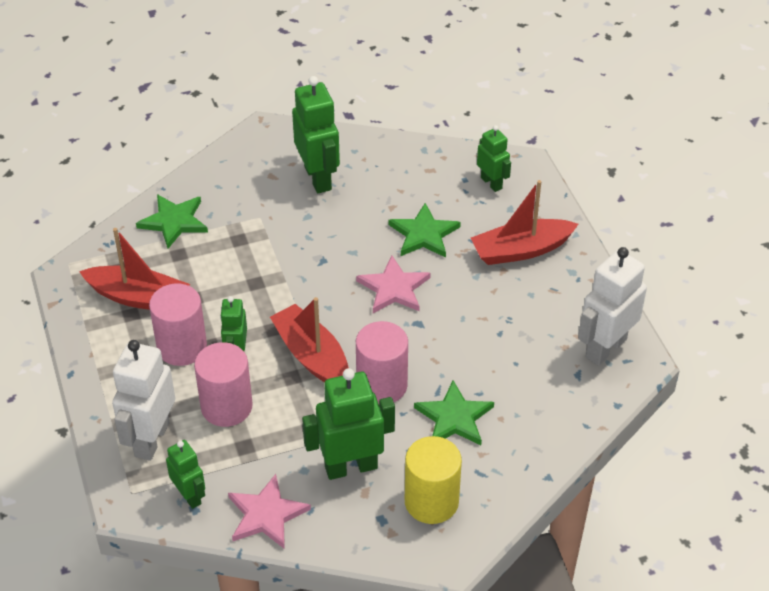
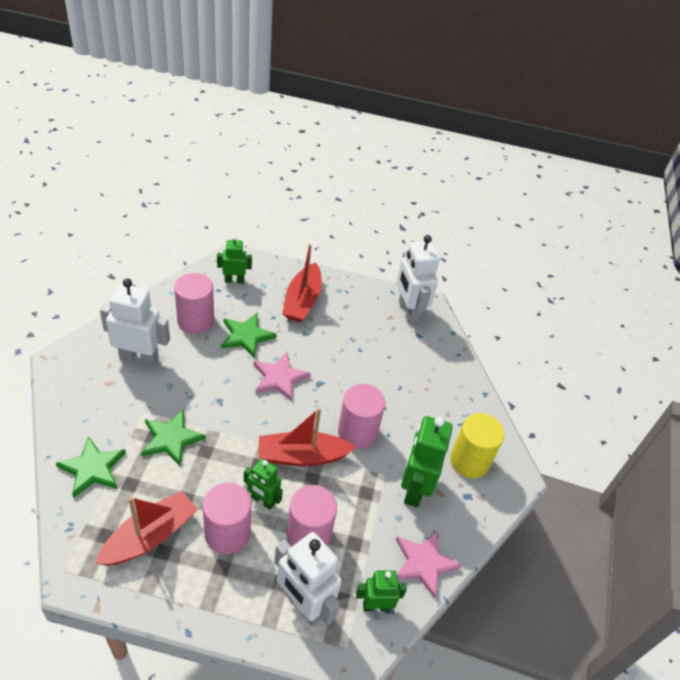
camera: 65 degrees left, 0 degrees up
green robot [292,76,340,193] -> white robot [100,279,170,368]
green star [414,380,494,445] -> green star moved to [141,409,206,466]
none -> pink cylinder [174,273,214,334]

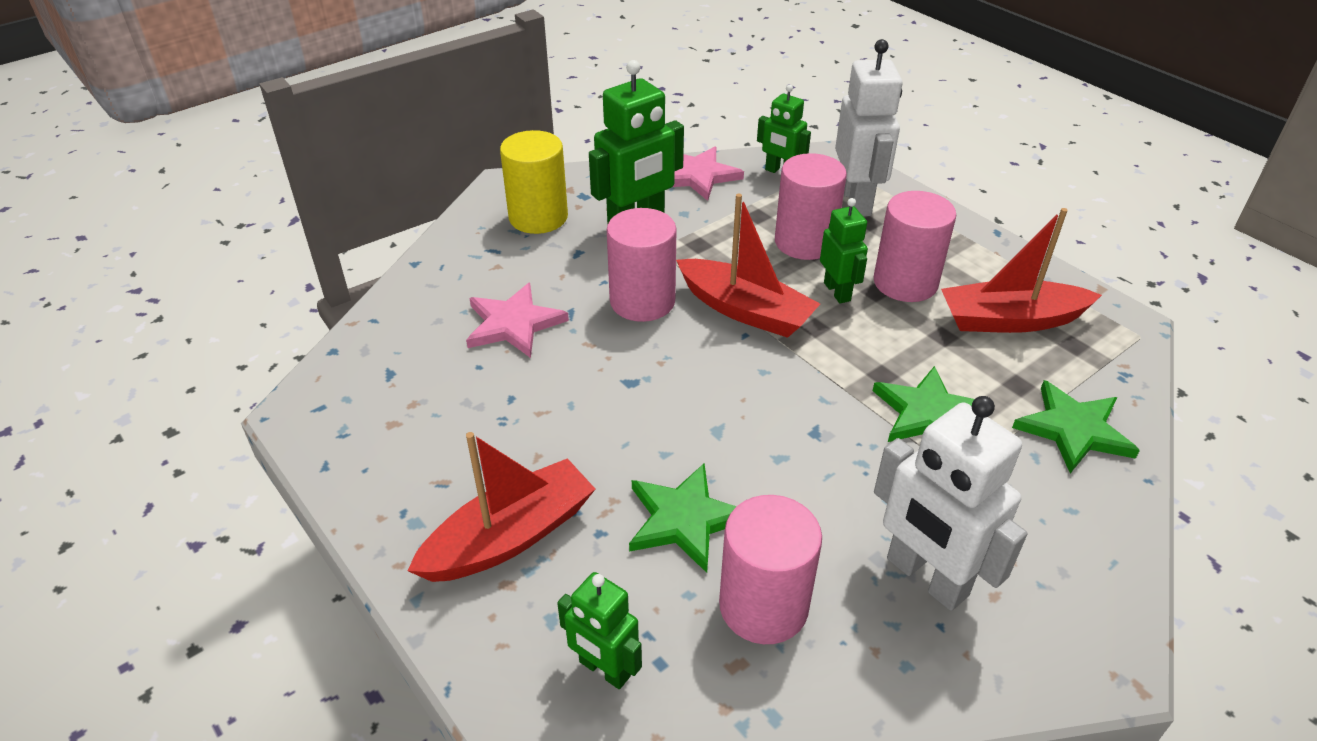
camera: 135 degrees left, 5 degrees down
pink star [253,352,311,402] -> pink star moved to [466,283,569,358]
white robot [396,235,440,324] -> none

